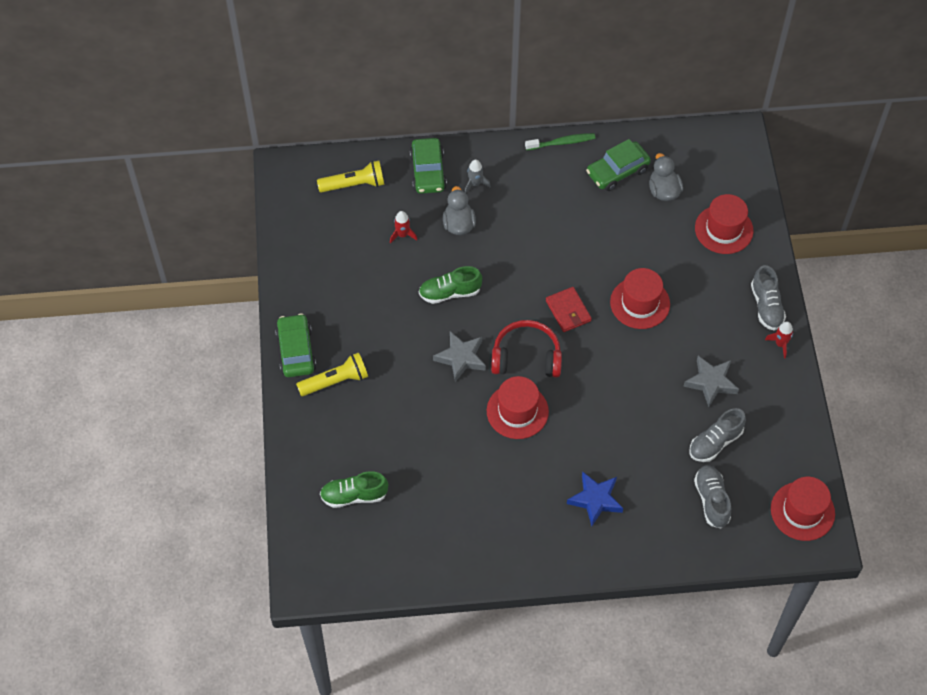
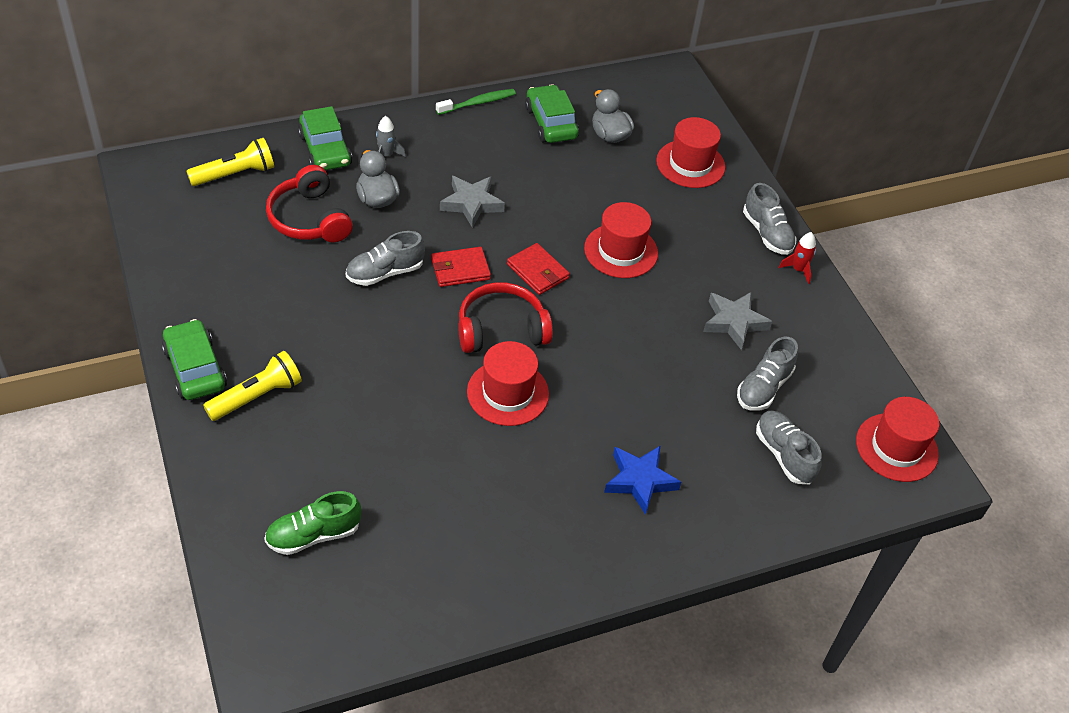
camera: 20 degrees left, 10 degrees down
red rocket [390,211,417,244] -> red headphones [266,165,353,242]
green shoe [419,266,482,304] -> grey shoe [346,231,425,286]
grey star [433,331,486,382] -> grey star moved to [440,176,505,228]
green car [586,139,651,191] -> green car turned 120 degrees clockwise [525,84,579,143]
none -> red wallet [431,247,491,287]

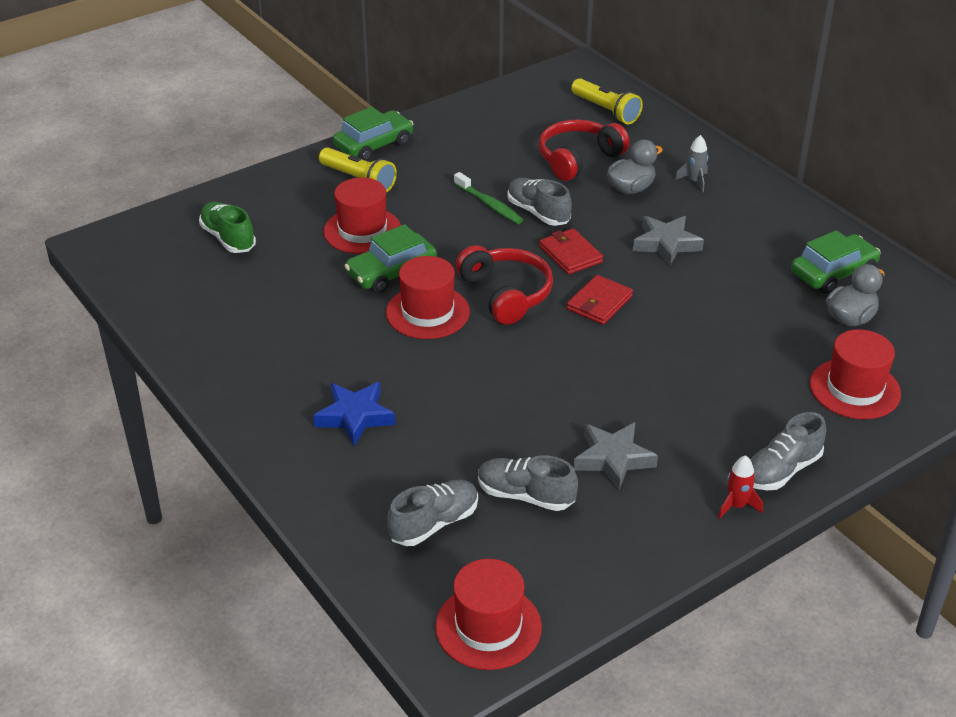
camera: 80 degrees right, 10 degrees down
green car [298,106,352,170] -> green car moved to [344,224,437,293]
green toothbrush [436,89,516,115] -> green toothbrush moved to [454,172,523,224]
red hat [584,202,658,278] -> red hat moved to [323,178,401,254]

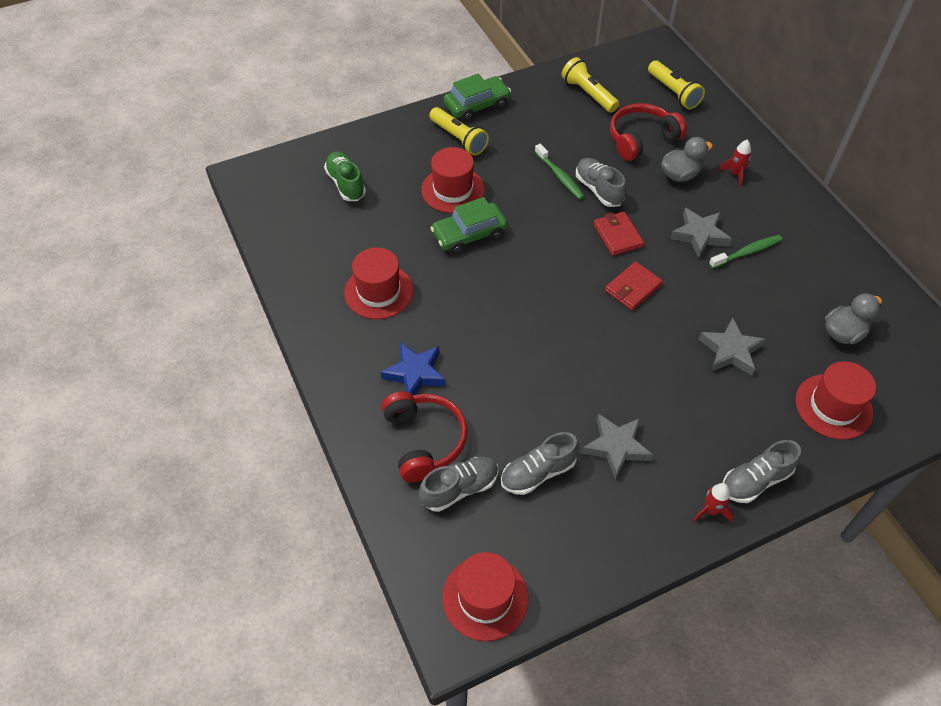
camera: 10 degrees right, 15 degrees up
red hat [386,256,470,339] -> red hat moved to [344,248,414,319]
red headphones [456,245,553,325] -> red headphones moved to [381,391,468,482]
grey shoe [478,455,578,511] -> grey shoe turned 60 degrees counterclockwise [501,432,579,495]
grey rocket [675,135,708,193] -> red rocket [719,140,751,186]
green car [791,230,881,294] -> none
none -> yellow flashlight [561,57,619,113]
none -> grey star [699,317,766,376]
none -> green toothbrush [709,235,782,269]

